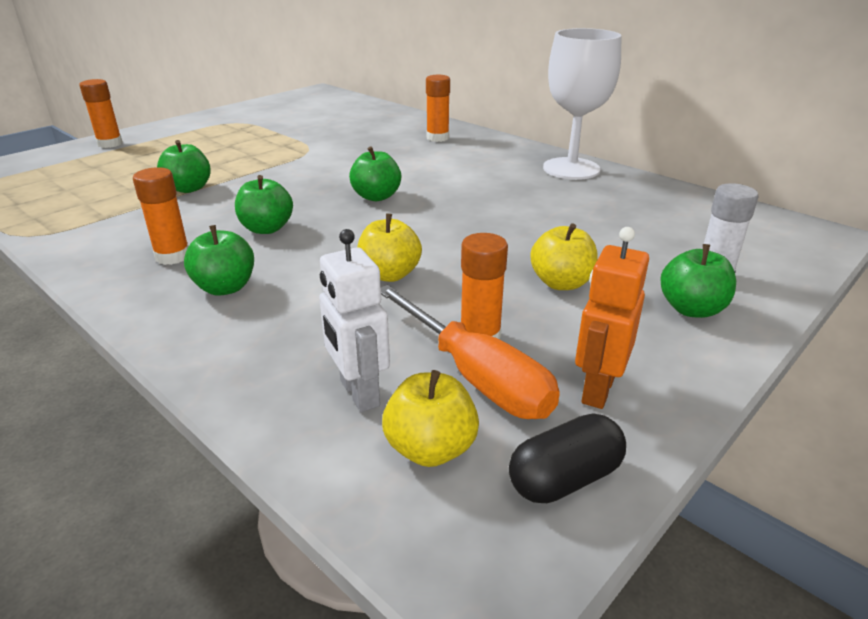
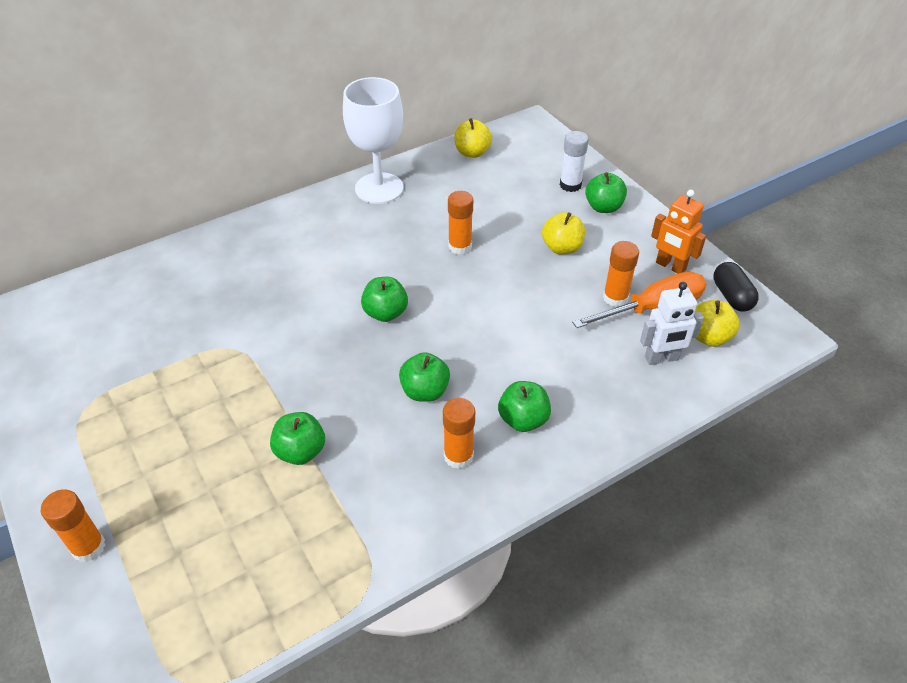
camera: 75 degrees left, 15 degrees up
yellow apple [357,213,422,282] -> yellow apple moved to [454,118,492,158]
orange glue stick [426,75,450,142] -> orange glue stick moved to [448,191,473,255]

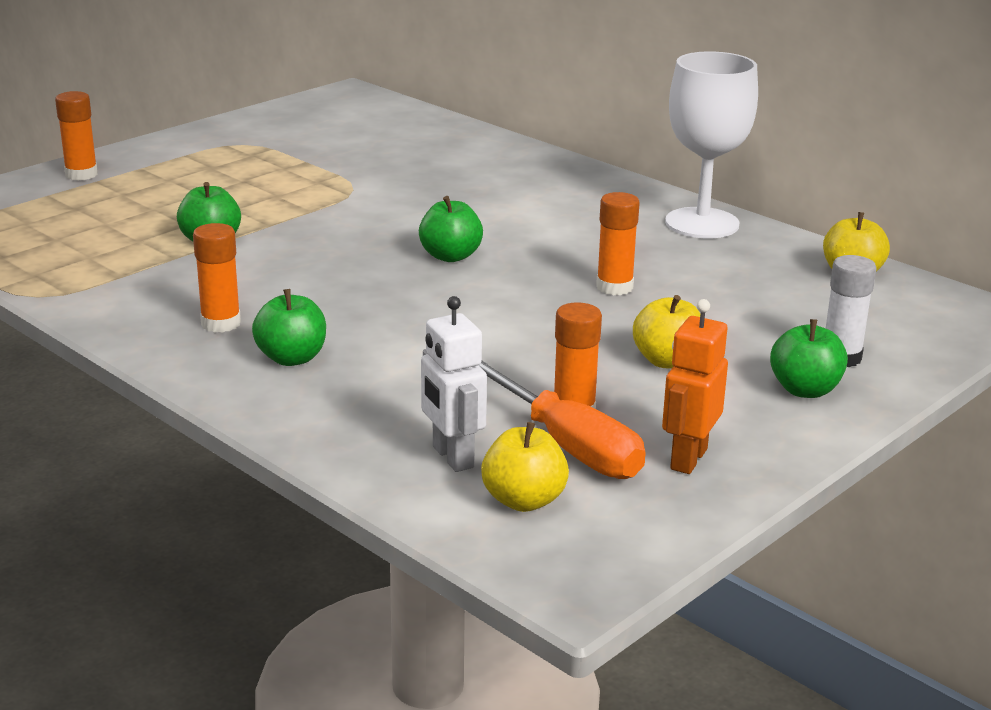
camera: 75 degrees right, 20 degrees down
green apple [399,352,450,401] -> none
black capsule [713,262,759,311] -> none

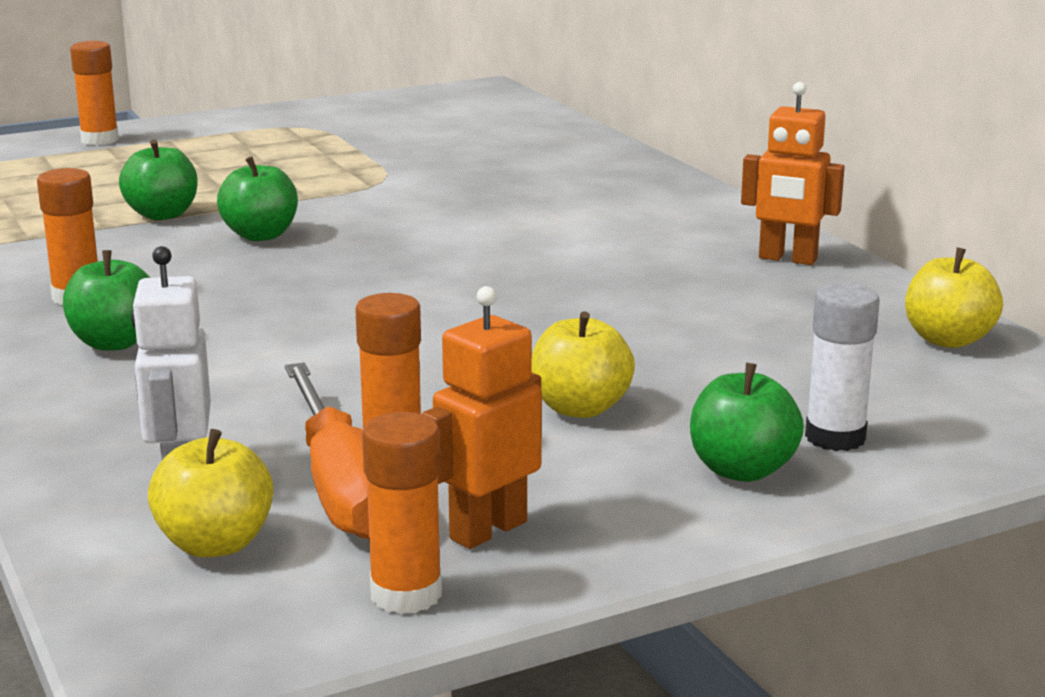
camera: 20 degrees right, 5 degrees down
green apple [419,196,483,262] -> green apple moved to [217,156,298,241]
orange glue stick [596,192,640,295] -> orange glue stick moved to [362,412,442,614]
white goblet [665,51,758,238] -> orange robot [741,82,845,265]

